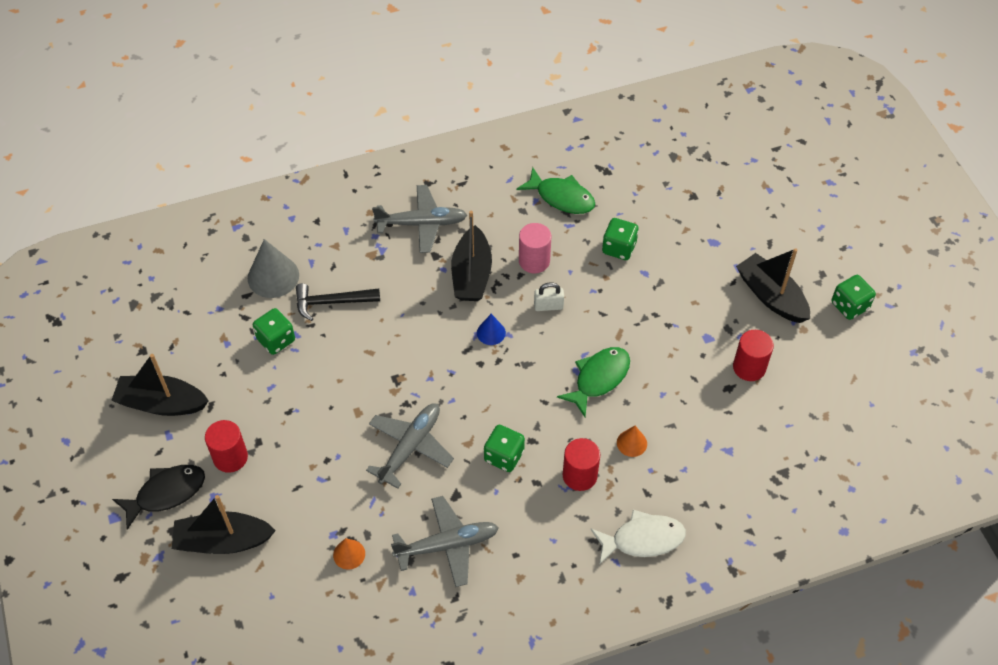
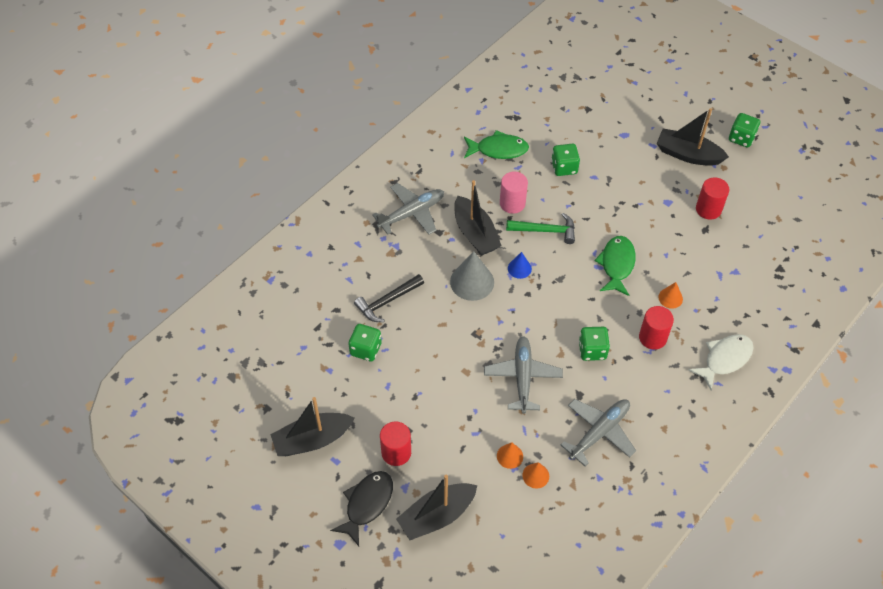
camera: 30 degrees left, 0 degrees up
grey cone [248,239,299,298] -> grey cone moved to [450,251,494,301]
white padlock [534,282,564,311] -> green hammer [506,213,575,244]
none -> orange cone [497,443,523,469]

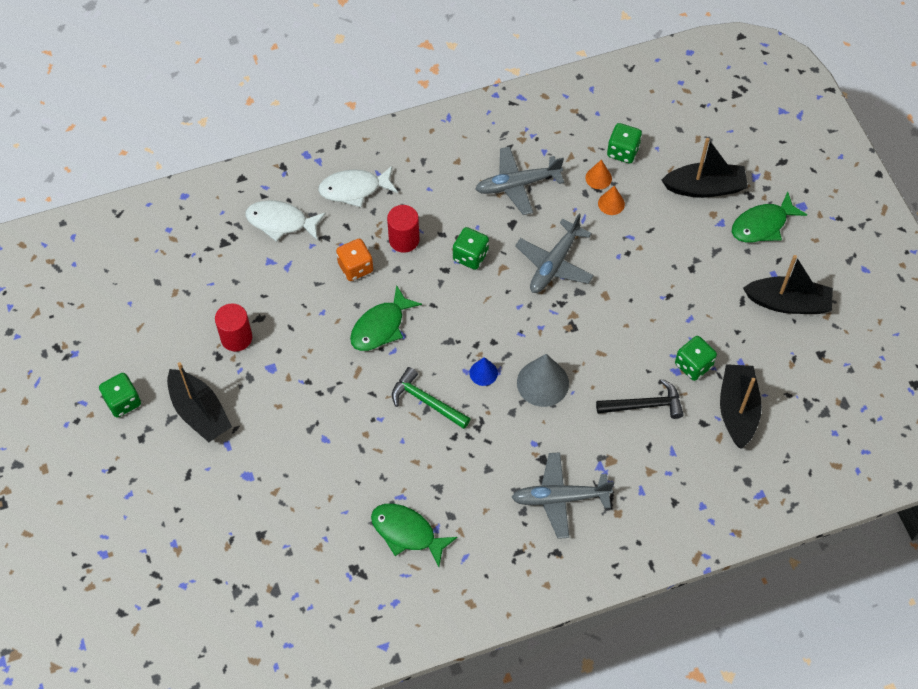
camera: 150 degrees left, 5 degrees up
black fish [330,471,393,546] -> green fish [732,192,807,242]
red cylinder [380,421,411,466] -> none
black boat [454,180,502,256] -> black boat moved to [720,364,762,449]
pink cylinder [500,171,528,214] -> none
green dice [551,144,580,176] -> green dice moved to [607,123,642,163]
orange cone [658,282,683,309] -> orange dice [336,239,373,281]
none -> white fish [245,200,326,242]

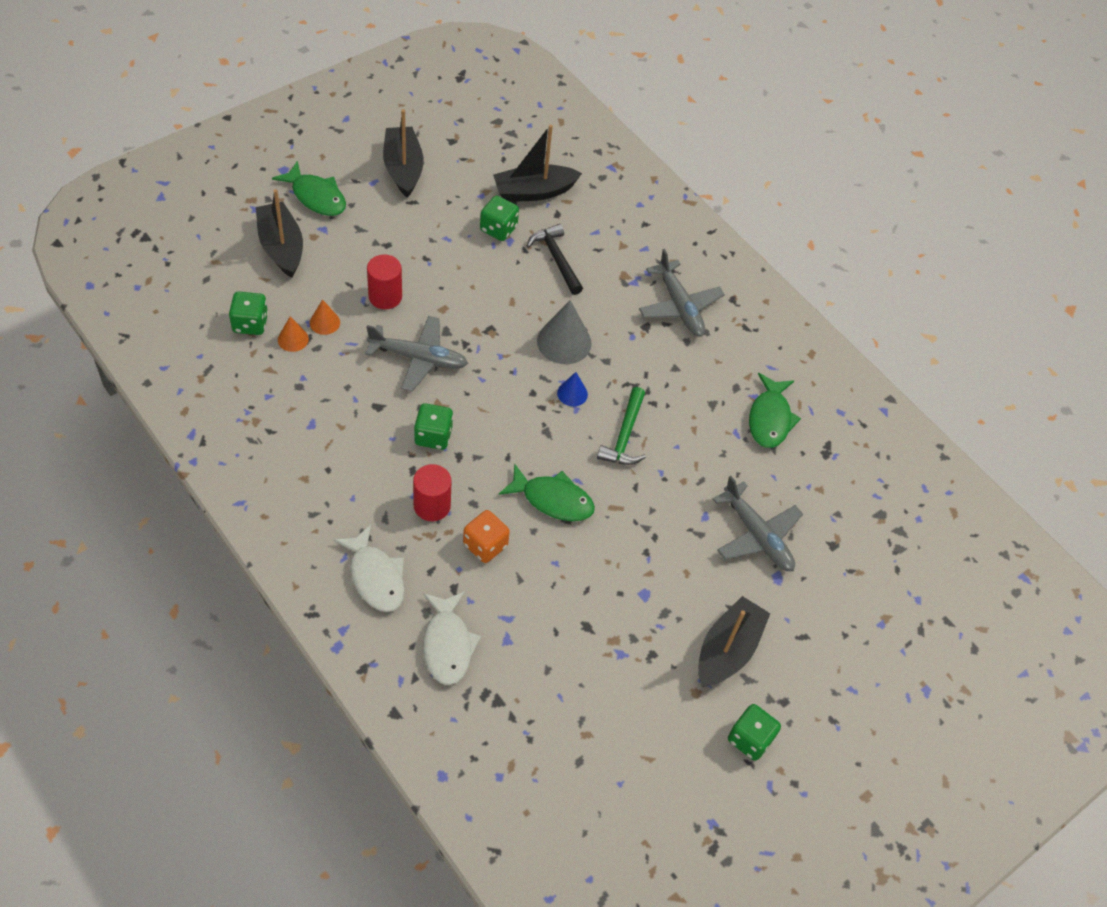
camera: 115 degrees left, 5 degrees down
red cylinder [215,303,252,352] -> red cylinder moved to [367,254,402,309]
grey plane [475,146,564,215] -> grey plane moved to [713,476,803,571]

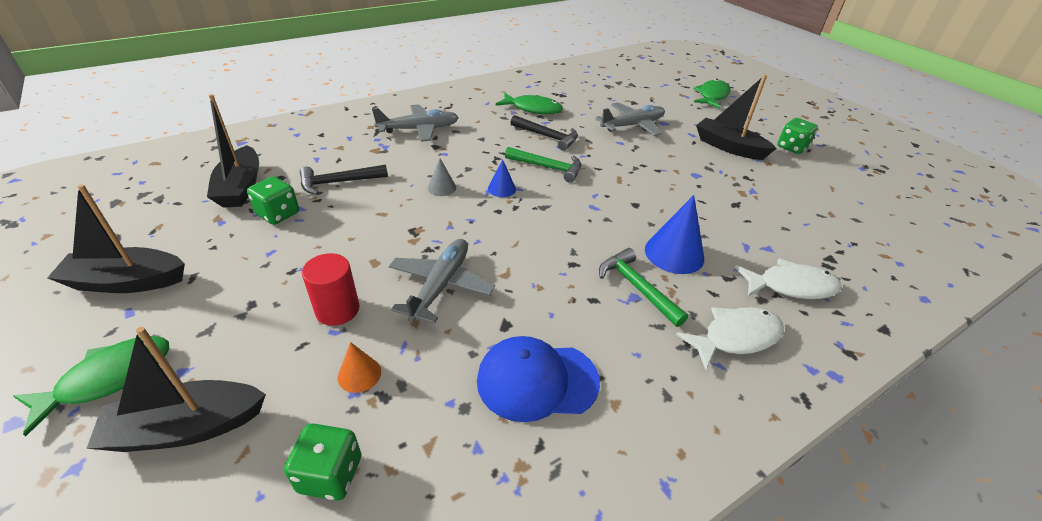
camera: 80 degrees left, 15 degrees down
orange cone [278,317,309,352] -> none
red cylinder [413,464,452,521] -> green hammer [599,248,688,327]
green dice [414,403,453,450] -> none
orange dice [463,510,510,563] -> blue cone [645,195,704,274]
green fish [499,463,595,521] -> green fish moved to [693,79,731,109]
grey cone [537,300,592,364] -> grey cone [428,158,456,196], size x0.55
none -> blue cap [477,336,600,422]
none -> black hammer [511,115,578,151]

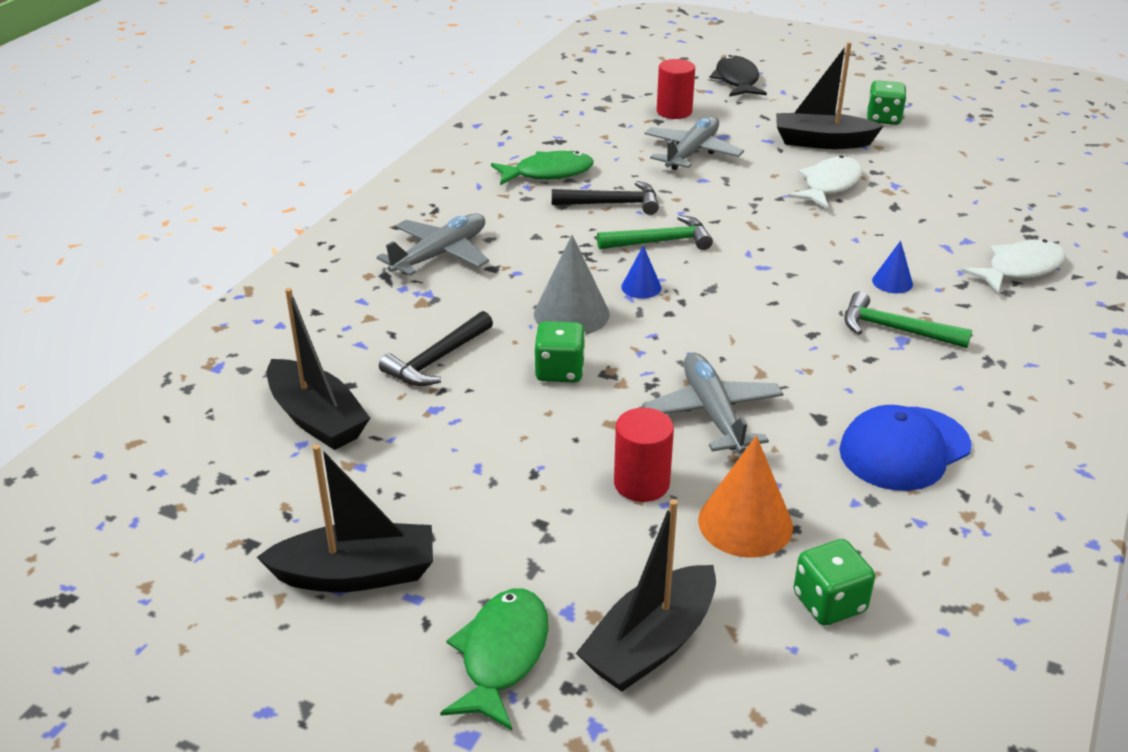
camera: 30 degrees left, 5 degrees down
black boat [47,184,185,293] -> black boat turned 150 degrees counterclockwise [257,444,433,592]
green dice [247,176,299,225] -> green dice moved to [534,321,585,382]
orange cone [338,342,381,393] -> orange cone [698,436,793,557], size x1.83
grey cone [428,158,456,196] -> grey cone [534,235,610,335], size x1.83
blue cone [645,195,704,274] -> blue cone [872,241,913,293], size x0.55
white fish [676,307,784,370] -> white fish moved to [788,155,863,209]
green fish [693,79,731,109] -> black fish [709,55,767,97]
none -> red cylinder [657,59,695,119]

